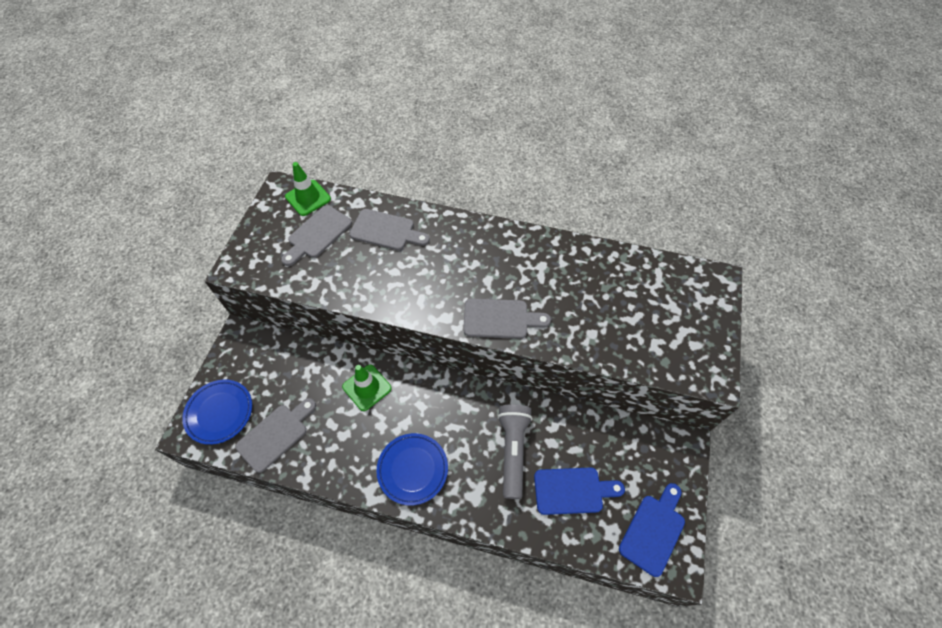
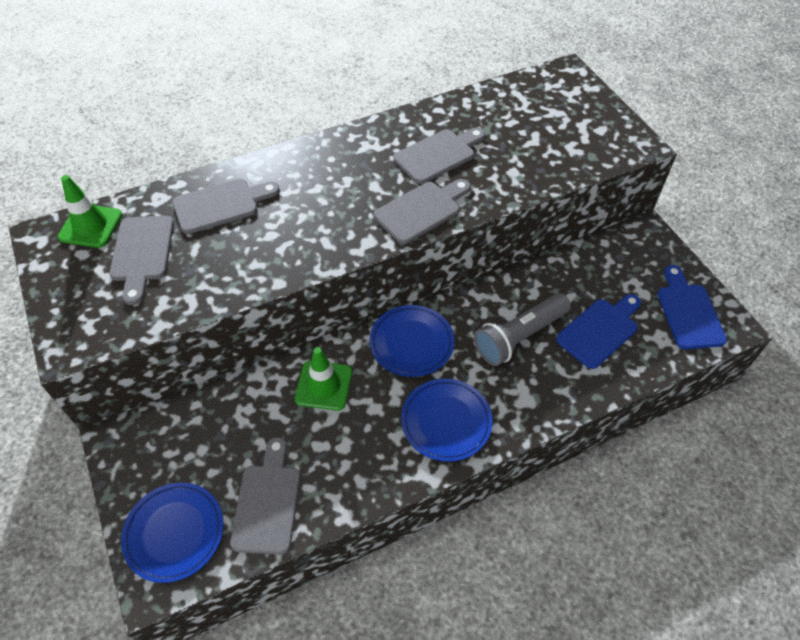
camera: 40 degrees left, 5 degrees down
grey flashlight [497,404,533,499] -> grey flashlight turned 90 degrees counterclockwise [474,293,571,366]
none -> blue plate [370,305,454,377]
none -> grey cutting board [393,128,485,184]

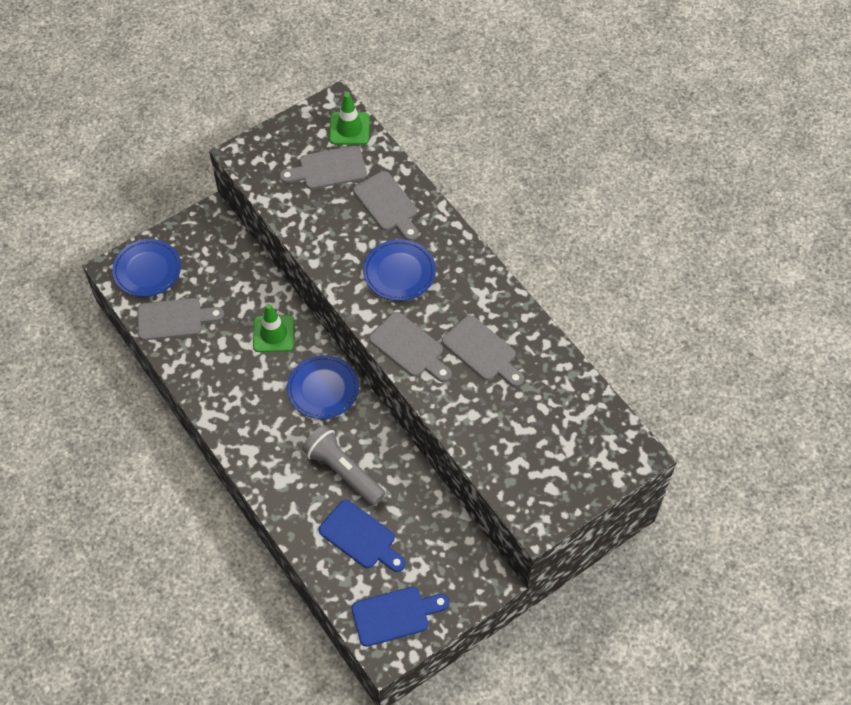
camera: 80 degrees right, 5 degrees up
blue plate [401,379,493,462] -> blue plate moved to [363,239,436,301]

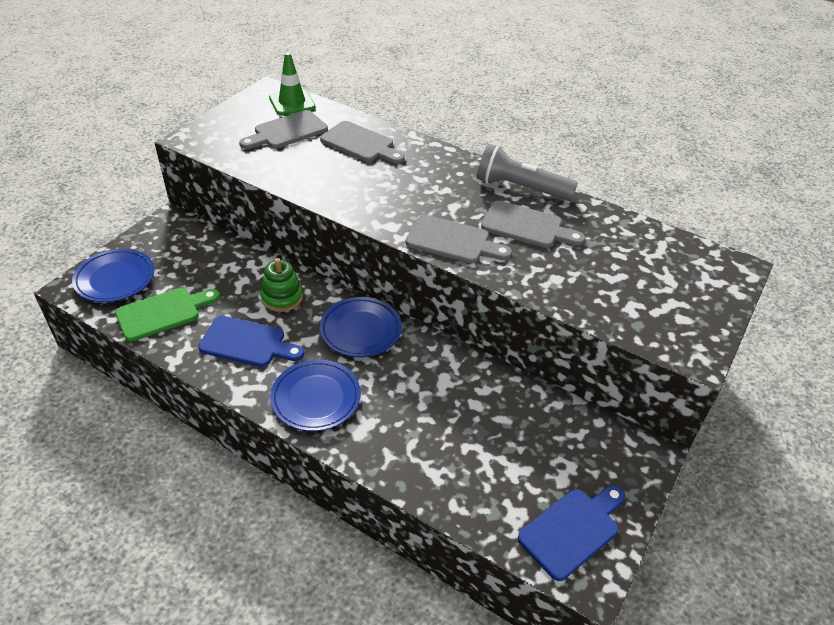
camera: 25 degrees left, 15 degrees down
grey cutting board [137,298,224,340] -> green cutting board [115,288,220,342]
green traffic cone [253,304,294,352] -> green stacking toy [261,258,303,312]
grey flashlight [302,425,386,506] -> grey flashlight moved to [477,144,578,201]
blue cutting board [319,500,406,572] -> blue cutting board moved to [198,316,305,367]
blue plate [363,239,436,301] -> blue plate moved to [270,360,361,431]

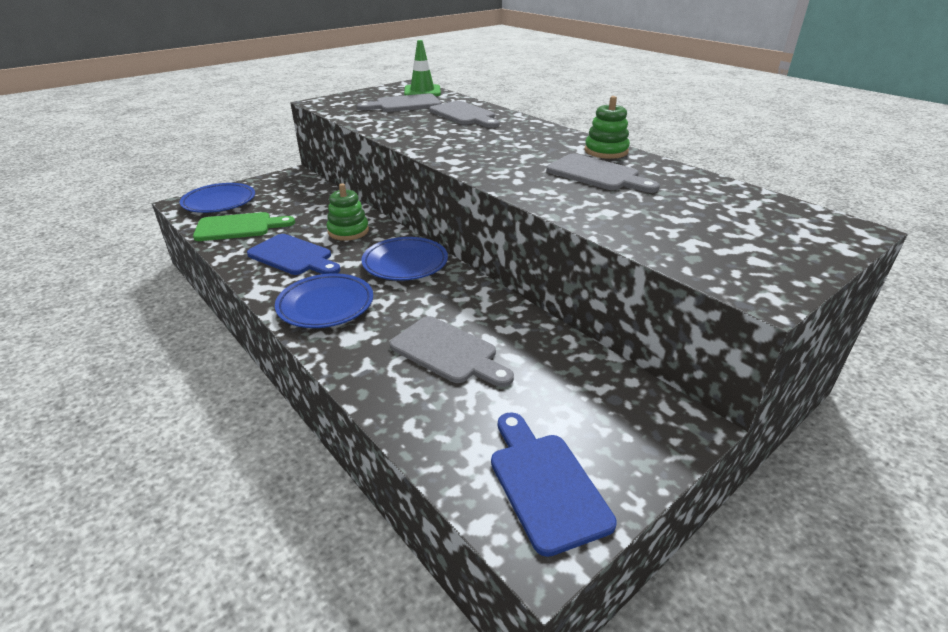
camera: 20 degrees right, 10 degrees down
grey cutting board [406,215,512,263] -> grey cutting board moved to [390,316,514,387]
grey flashlight [477,144,578,201] -> green stacking toy [584,96,630,159]
blue cutting board [518,485,625,581] -> blue cutting board turned 90 degrees counterclockwise [491,412,617,557]

